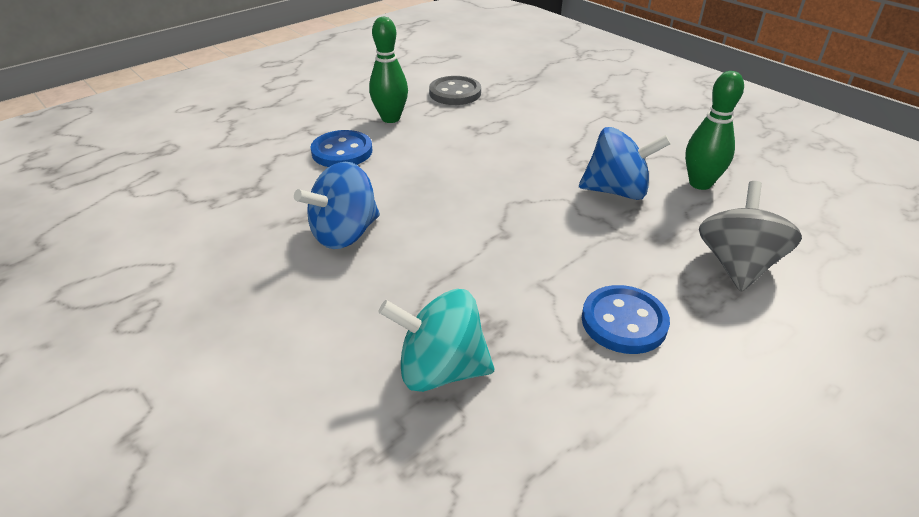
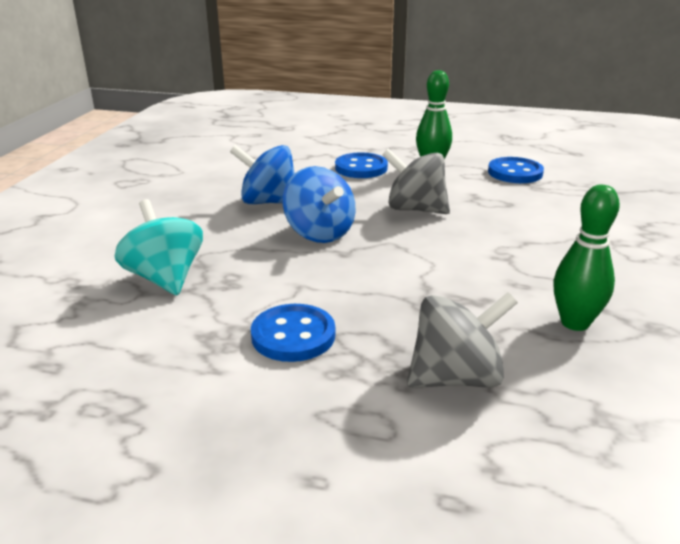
camera: 55 degrees right, 10 degrees down
grey button [429,76,481,105] -> blue button [488,157,544,183]
blue spinning top [579,127,671,200] -> blue spinning top moved to [283,166,355,243]
none -> grey spinning top [382,148,450,214]

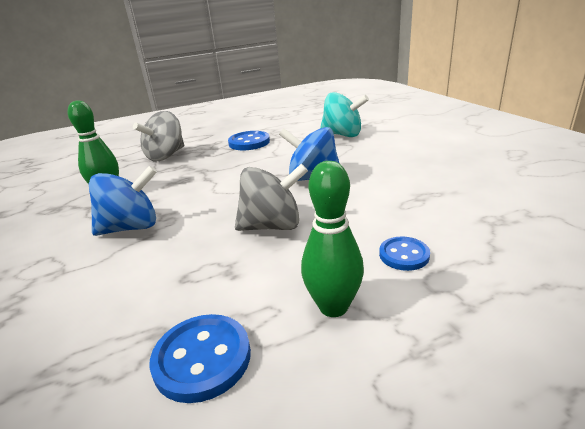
camera: 145 degrees right, 0 degrees up
blue spinning top [230,145,295,204] -> blue spinning top moved to [89,166,157,236]
blue button [335,153,388,178] -> blue button [379,236,430,271], size x0.65

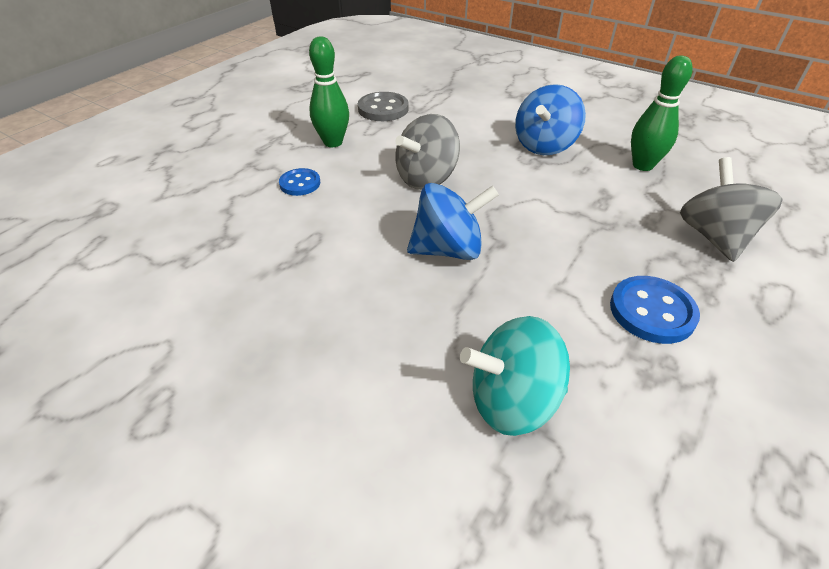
camera: 145 degrees right, 15 degrees up
blue button [149,314,251,403] -> grey button [358,92,409,121]

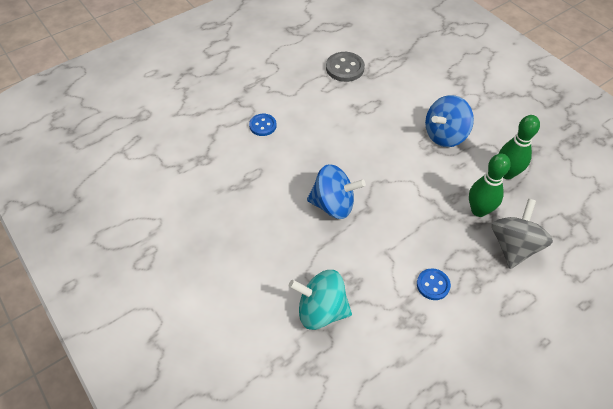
camera: 20 degrees right, 10 degrees up
green bowling pin [309,36,349,147] -> green bowling pin moved to [469,153,511,217]
grey spinning top [395,114,460,190] -> none
blue button [610,276,700,344] -> blue button [417,269,451,300], size x0.65

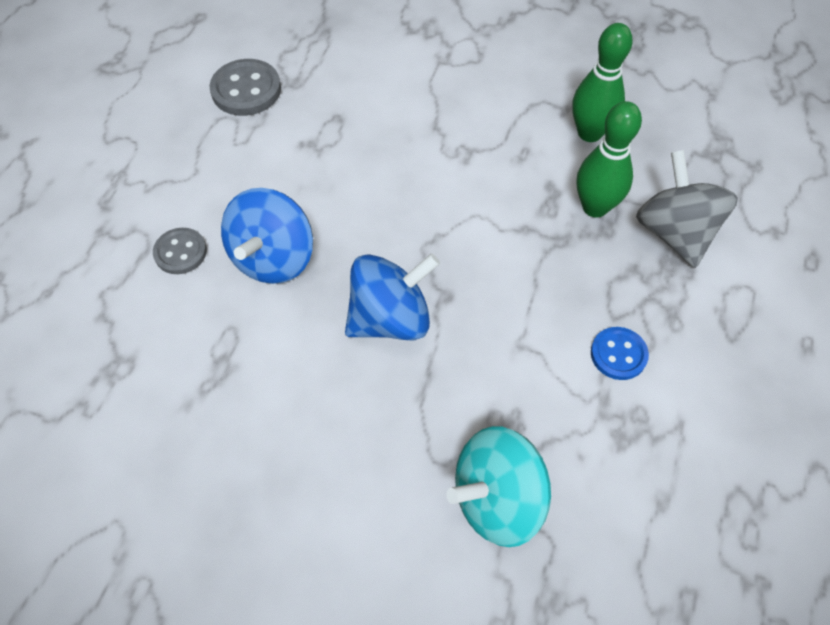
camera: 35 degrees left, 5 degrees up
blue button [249,114,277,136] -> grey button [153,228,207,274]
blue spinning top [425,95,474,147] -> blue spinning top moved to [221,188,313,284]

